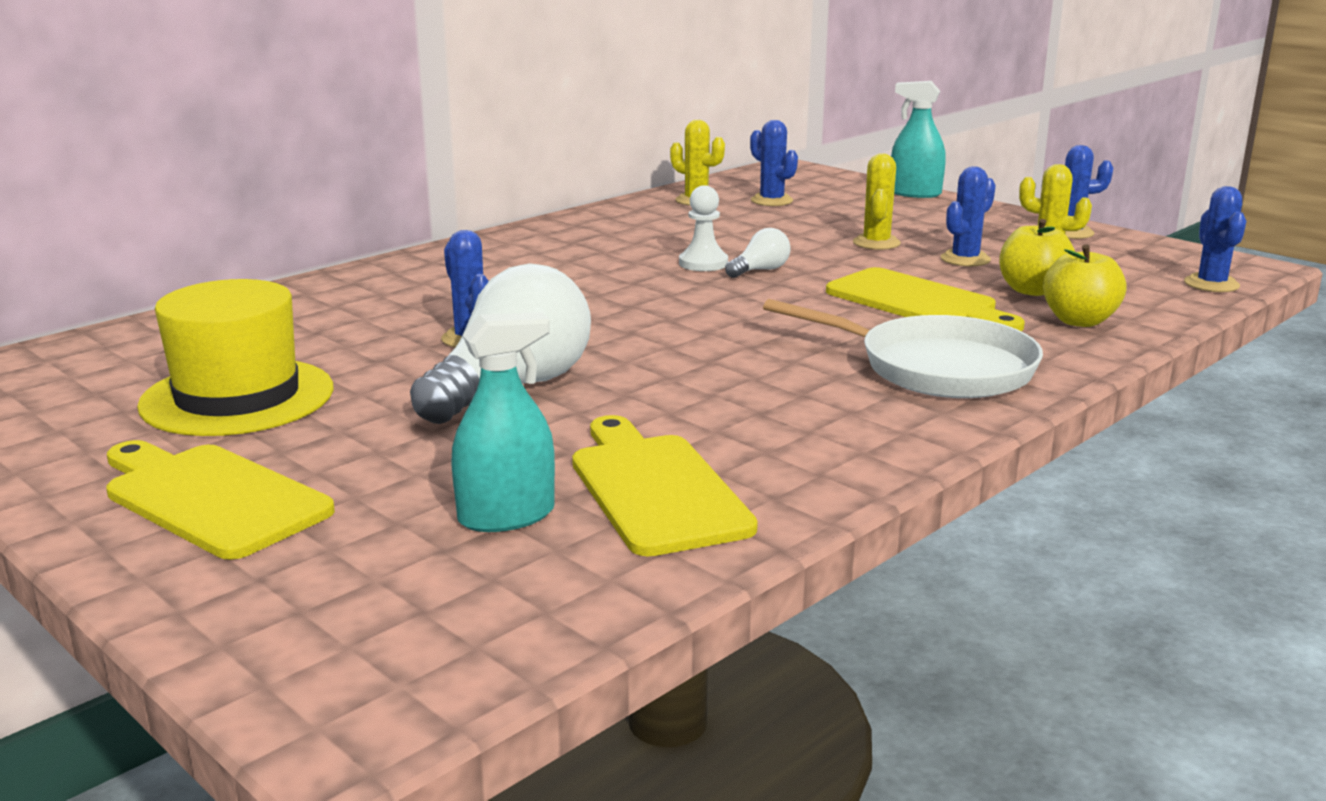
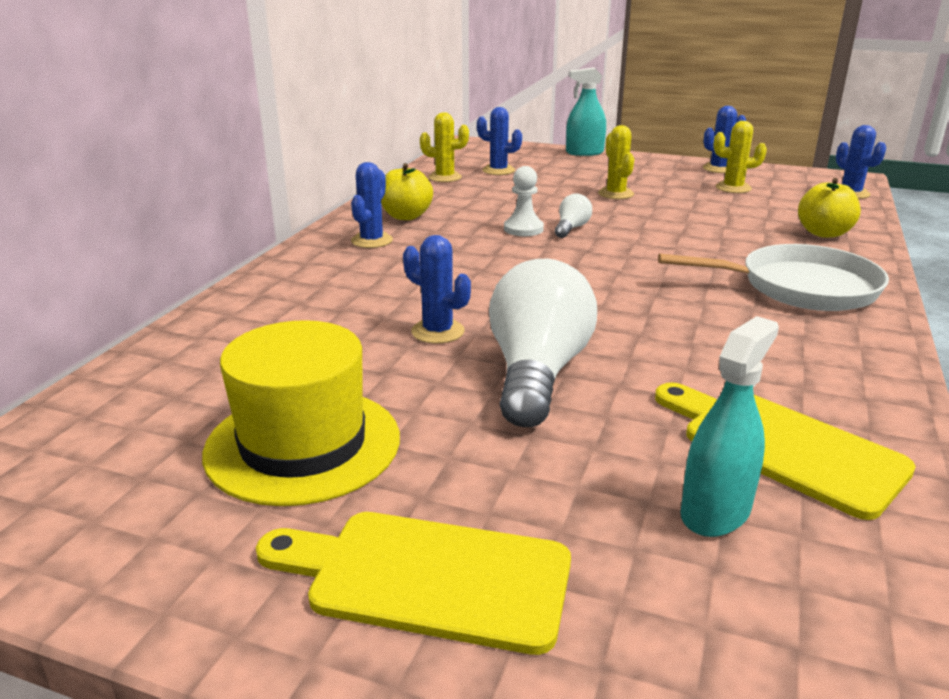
camera: 25 degrees left, 5 degrees up
yellow cutting board [826,267,1025,331] -> none
blue cactus [941,166,996,266] -> blue cactus moved to [351,162,393,248]
yellow apple [999,219,1075,296] -> yellow apple moved to [381,163,433,220]

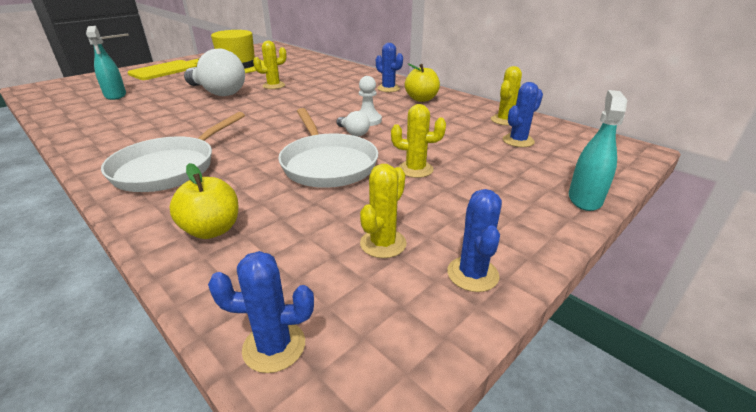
camera: 115 degrees right, 5 degrees up
blue cactus [403,235,471,344] -> yellow cactus [253,41,287,89]
yellow cutting board [655,382,916,520] -> none
none -> white pan [278,108,378,188]

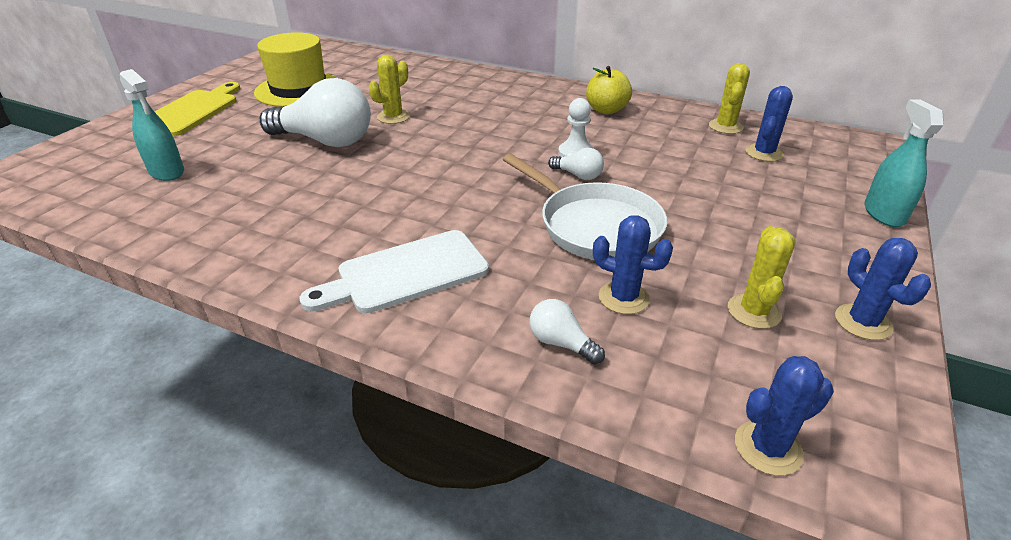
camera: 20 degrees left, 5 degrees up
white pan [101,112,245,192] -> white cutting board [300,230,489,313]
yellow apple [169,163,238,239] -> white light bulb [530,299,605,365]
blue cactus [376,43,403,92] -> blue cactus moved to [593,215,673,314]
yellow cactus [391,104,446,178] -> none

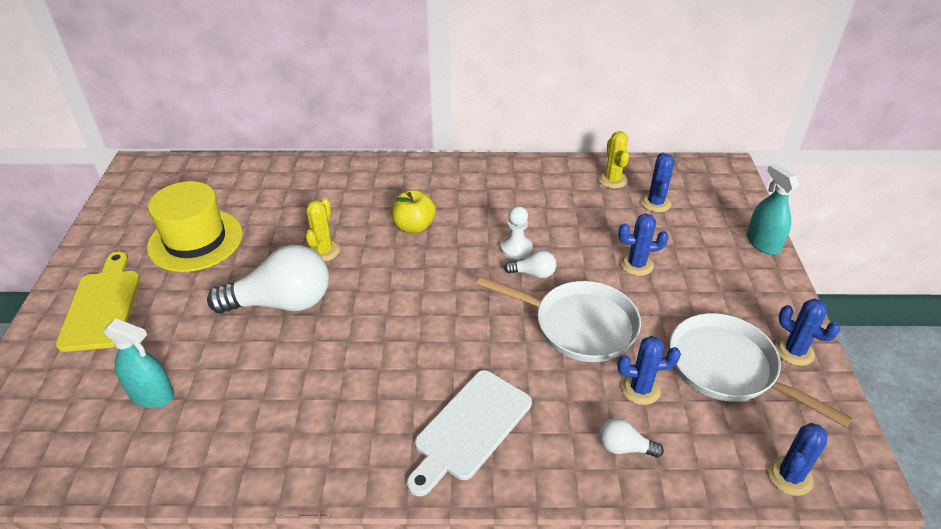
camera: 25 degrees left, 5 degrees up
yellow apple [586,66,632,114] -> yellow apple moved to [391,190,436,233]
yellow cactus [728,226,796,329] -> white pan [670,313,852,428]
none -> blue cactus [618,214,669,276]

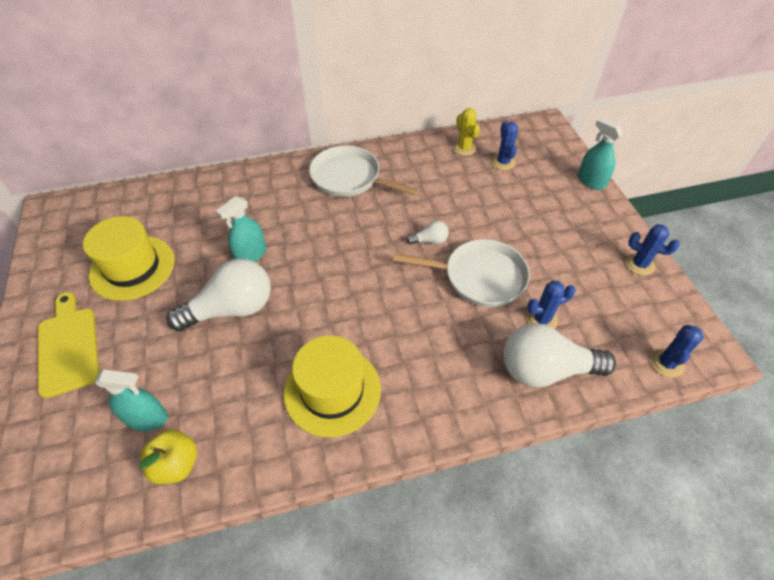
camera: 15 degrees left, 10 degrees up
yellow cactus [305,198,340,261] -> turquoise spray bottle [216,196,266,262]
yellow apple [391,190,436,233] -> yellow apple moved to [139,429,197,484]
white cutting board [407,370,532,496] -> none
white pawn [500,206,533,260] -> none
white light bulb [599,418,664,458] -> white light bulb [503,323,616,388], size x2.24
blue cactus [618,214,669,276] -> none
white pan [670,313,852,428] -> white pan moved to [309,146,419,197]
none -> yellow hat [284,335,381,438]

